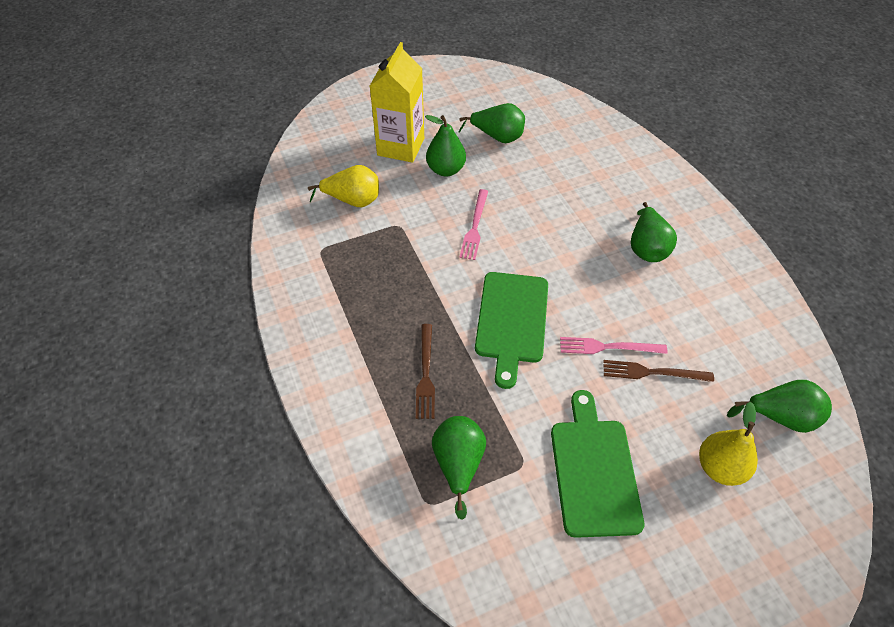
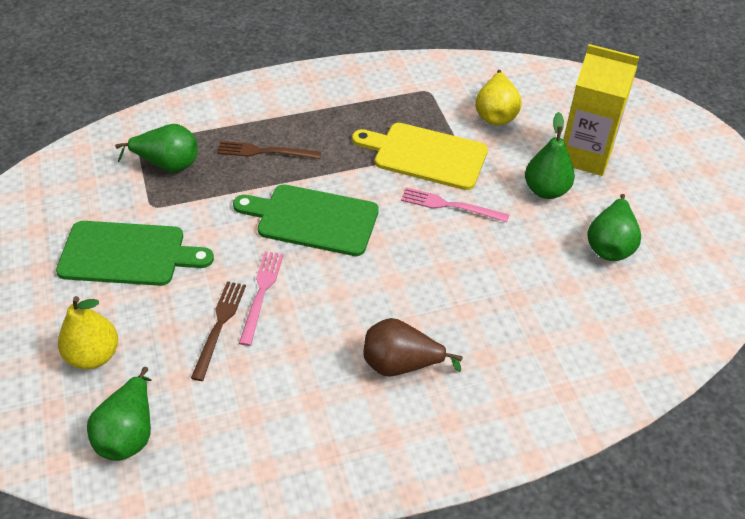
camera: 95 degrees right, 5 degrees down
green pear [631,202,677,262] -> brown pear [363,318,463,377]
none -> yellow cutting board [352,123,488,190]

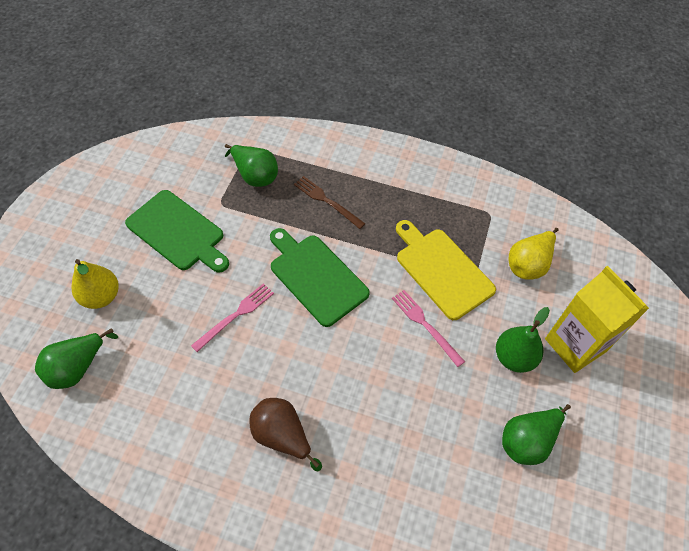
camera: 35 degrees right, 10 degrees up
brown fork [191,281,246,381] -> none

